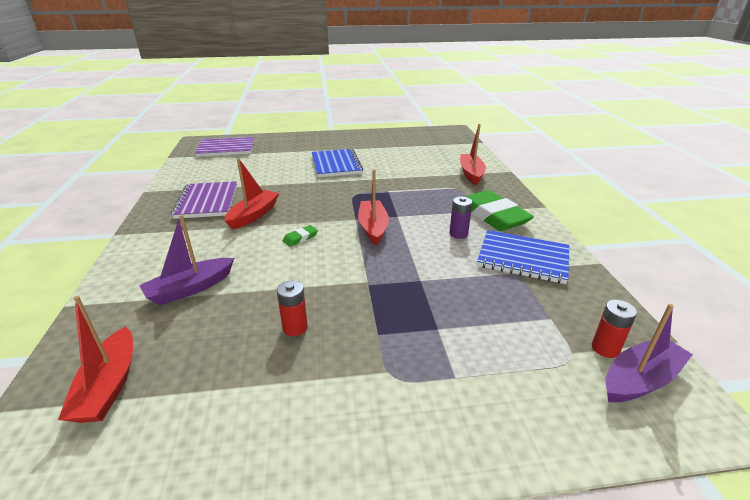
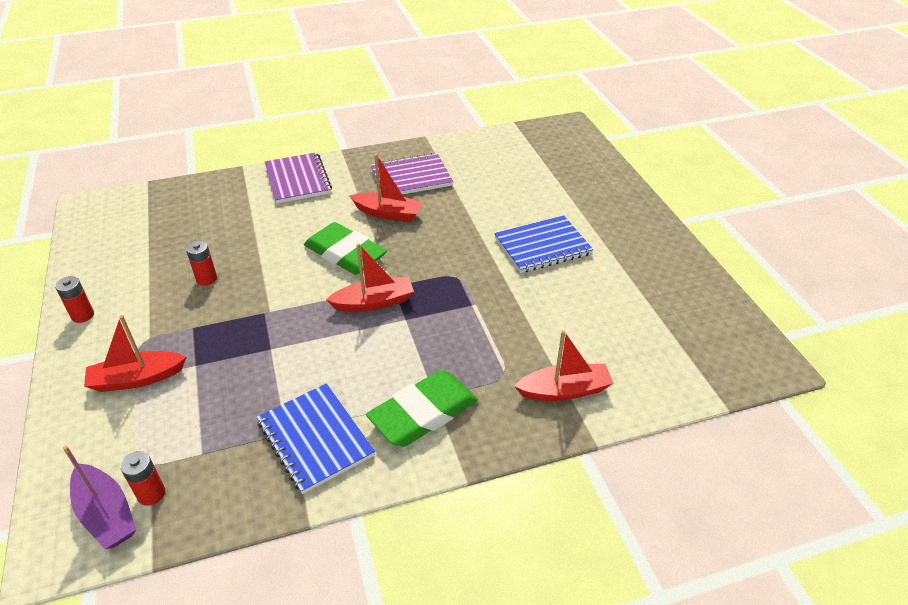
camera: 80 degrees right, 10 degrees up
red boat [58,296,133,423] -> red boat moved to [84,315,186,392]
purple boat [139,215,234,305] -> none
purple notebook [195,136,254,157] -> purple notebook moved to [265,152,332,204]
green eraser [283,225,318,247] -> green eraser [304,222,387,275], size x2.43
purple battery [449,197,472,239] -> none
blue notebook [477,230,569,284] -> blue notebook turned 45 degrees counterclockwise [257,383,375,494]
none -> red battery [55,276,94,323]

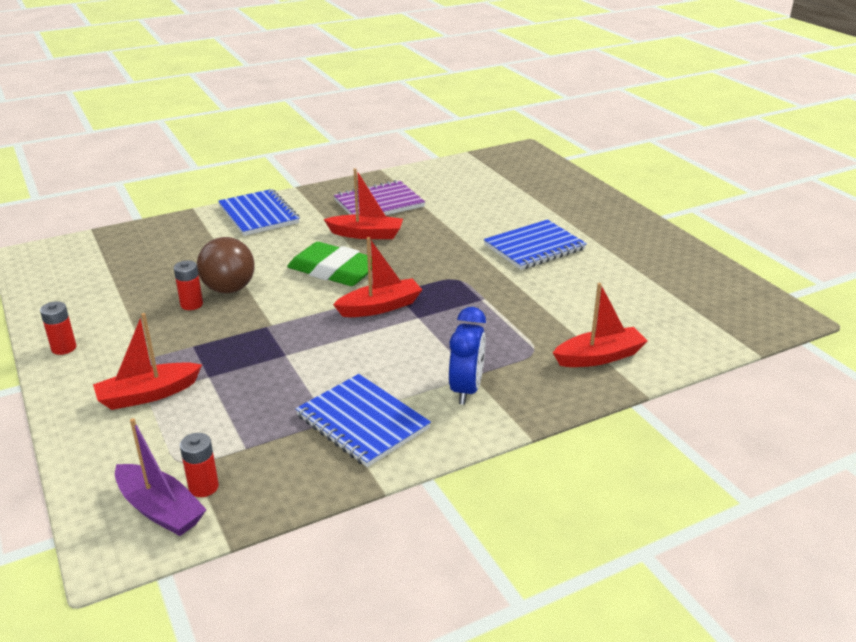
camera: 10 degrees left, 10 degrees down
purple notebook [265,152,332,204] -> blue notebook [218,189,300,236]
green eraser [366,370,478,447] -> blue clock [449,307,486,405]
none -> brown ball [197,237,255,293]

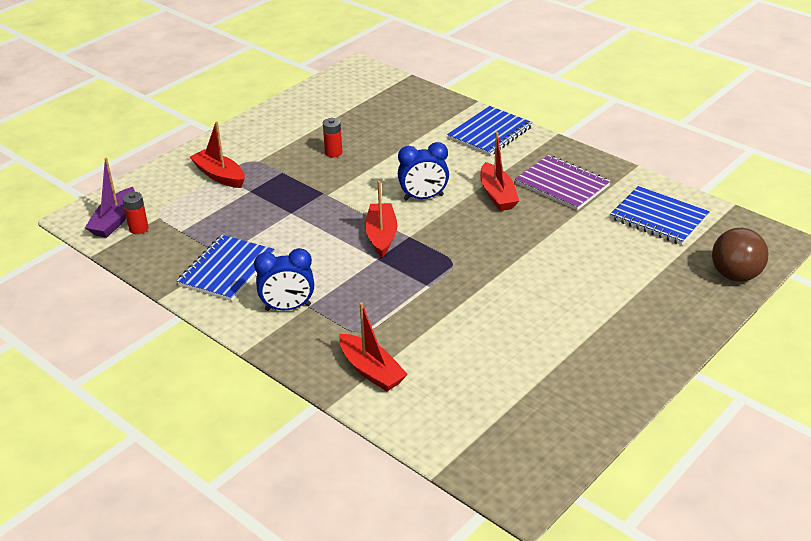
camera: 70 degrees right, 5 degrees up
red battery [40,301,76,355] -> none
brown ball [197,237,255,293] -> brown ball moved to [712,228,769,282]
green eraser [287,242,372,286] -> blue clock [398,142,449,201]
red boat [333,237,422,317] -> red boat turned 135 degrees counterclockwise [365,181,397,257]
blue notebook [484,220,587,270] -> blue notebook moved to [610,186,710,245]

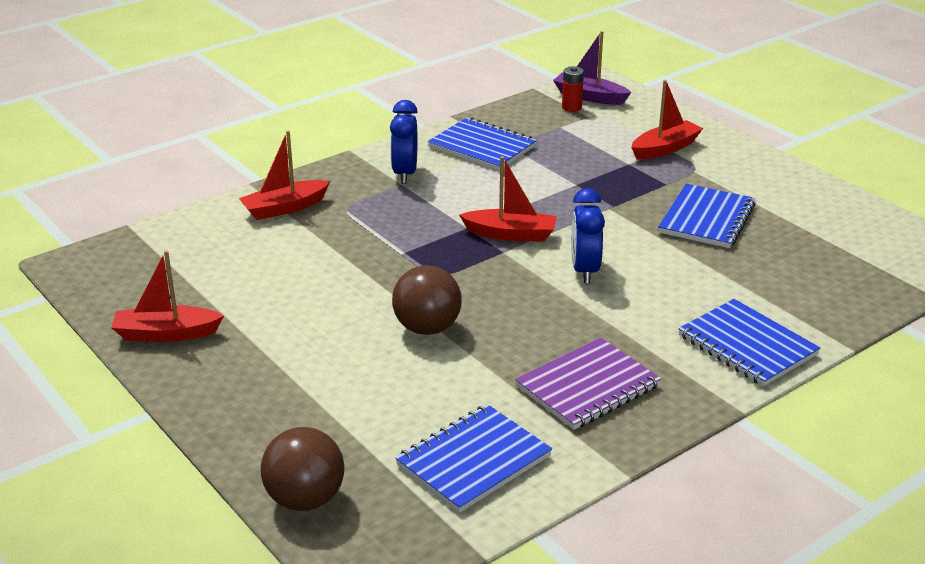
camera: 100 degrees right, 5 degrees down
red battery [323,118,342,157] -> blue notebook [658,184,756,248]
red boat [480,132,519,211] -> red boat moved to [111,250,224,342]
none -> brown ball [392,265,462,335]

